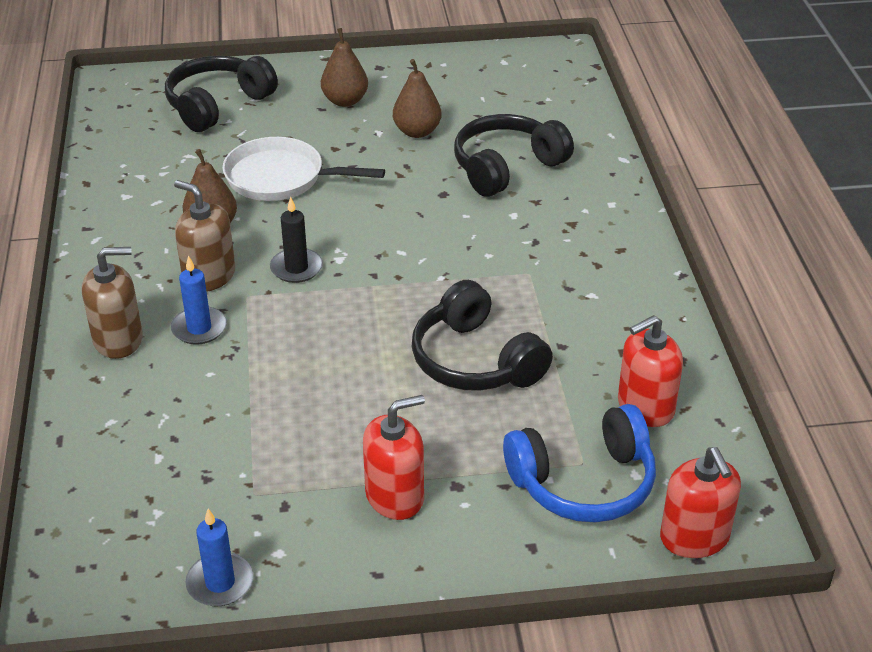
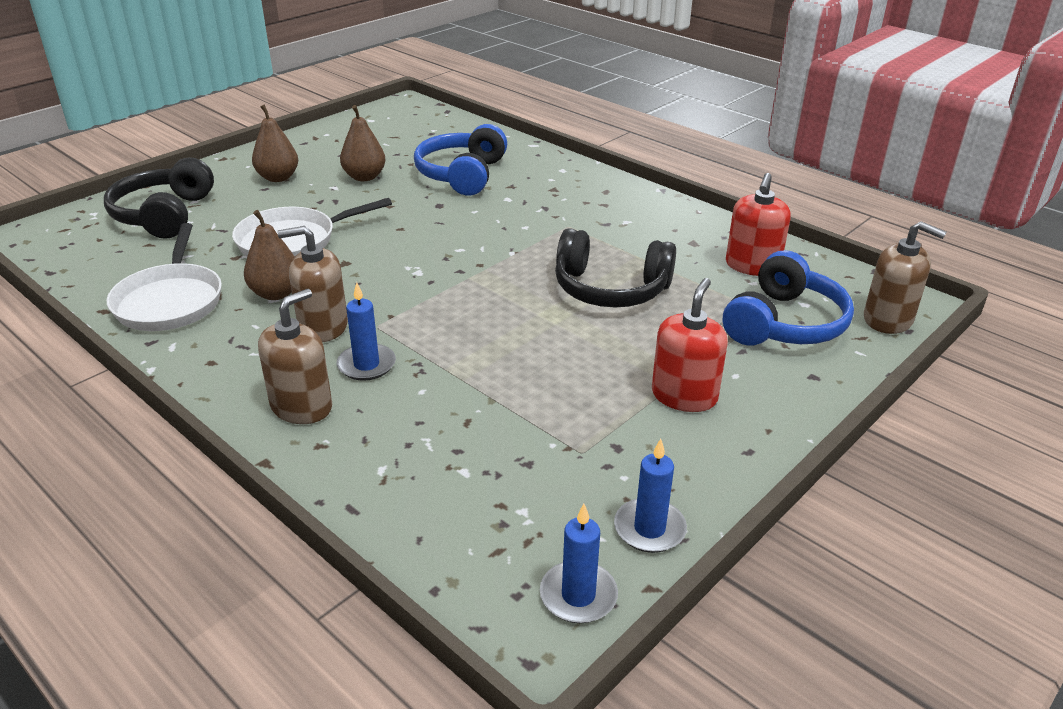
camera: 40 degrees left, 5 degrees down
black candle [270,197,323,283] -> none
black headphones [454,114,574,197] -> blue headphones [414,124,507,196]
red soap dispenser [660,447,741,558] -> brown soap dispenser [864,221,946,334]
none -> white pan [107,223,222,331]
none -> blue candle [540,504,618,623]

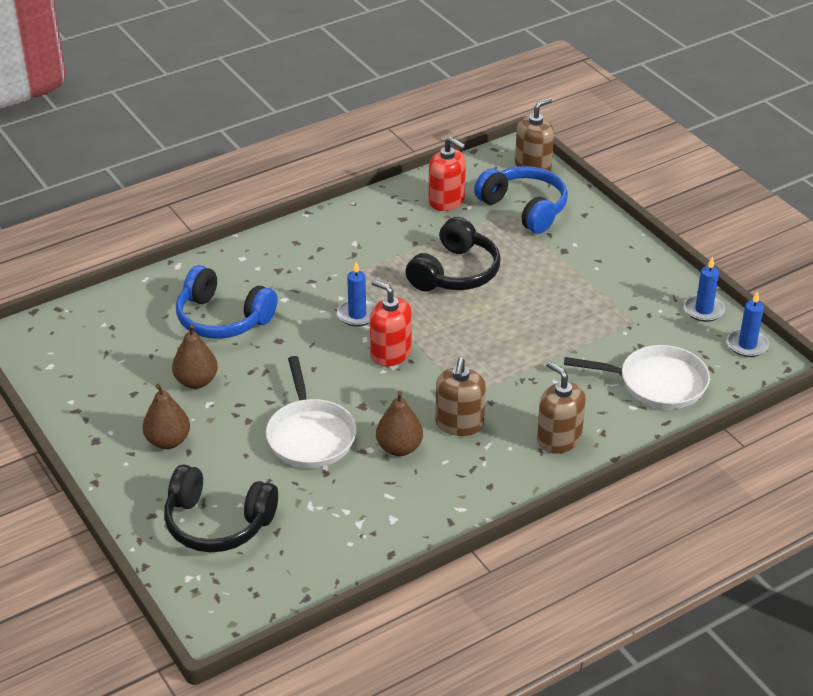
camera: 75 degrees left, 5 degrees up
white pan [107,223,222,331] -> white pan moved to [564,345,710,409]
blue candle [337,282,396,381] -> blue candle moved to [337,262,375,326]
red soap dispenser [652,278,728,412] -> red soap dispenser moved to [370,280,412,366]

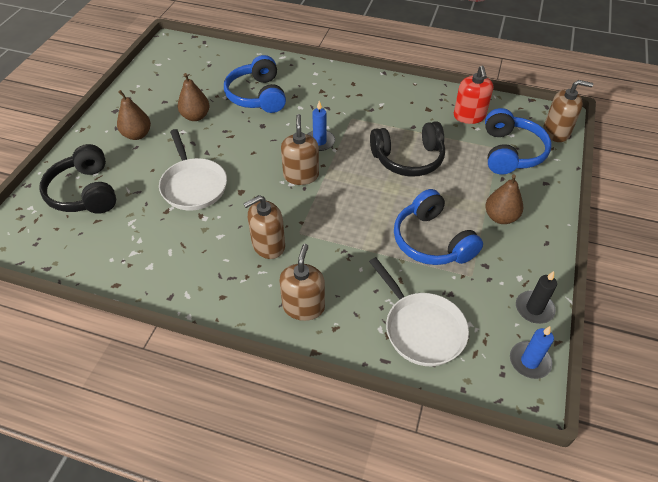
camera: 50 degrees right, 10 degrees up
white pan [266,356,357,468] -> white pan turned 60 degrees counterclockwise [159,129,227,211]
red soap dispenser [370,280,412,366] -> brown soap dispenser [281,114,319,185]
brown pear [376,391,423,456] -> brown pear moved to [485,174,523,224]
blue candle [684,256,725,322] -> black candle [516,271,557,324]
none -> blue headphones [394,189,483,265]

